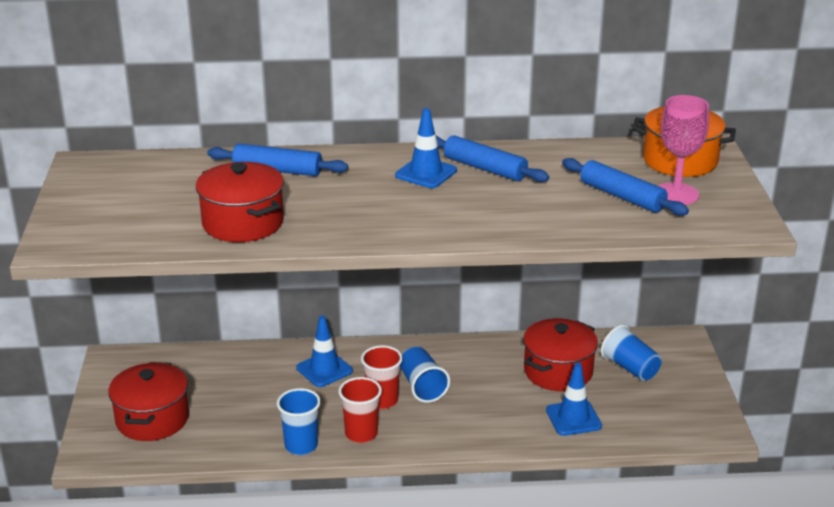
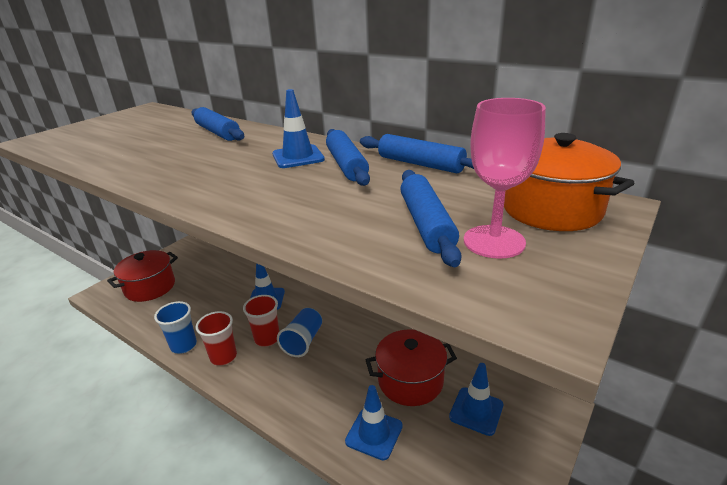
camera: 40 degrees right, 0 degrees up
red pot [196,162,284,242] -> none
blue cup [601,325,662,381] -> blue traffic cone [449,363,503,436]
none -> blue rolling pin [360,134,474,173]

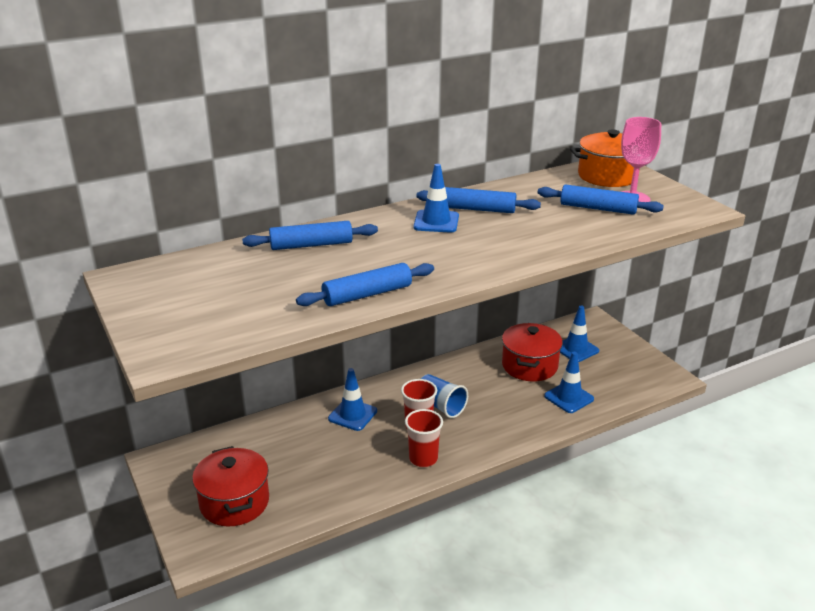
camera: 65 degrees left, 0 degrees up
blue cup [154,301,197,354] -> none
blue rolling pin [360,134,474,173] -> blue rolling pin moved to [296,263,434,306]

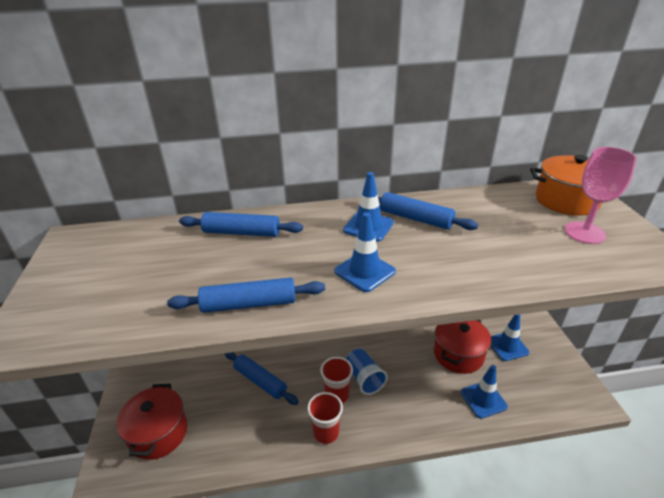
camera: 20 degrees right, 5 degrees up
blue traffic cone [328,368,377,431] -> blue traffic cone moved to [334,212,396,292]
blue rolling pin [538,185,664,215] -> blue rolling pin moved to [225,352,299,405]

